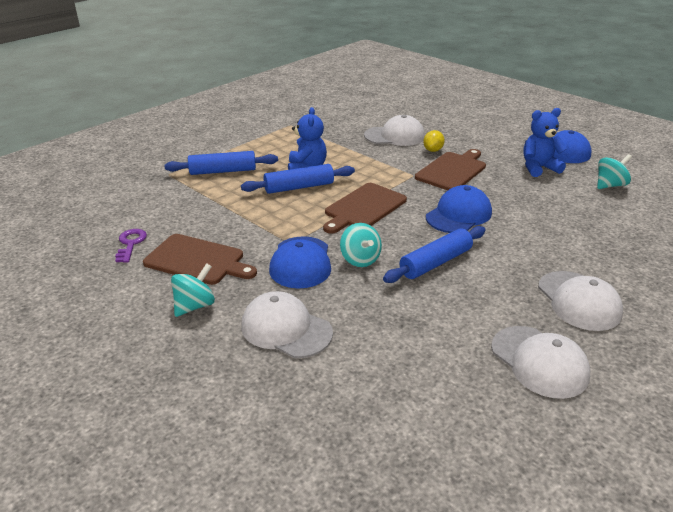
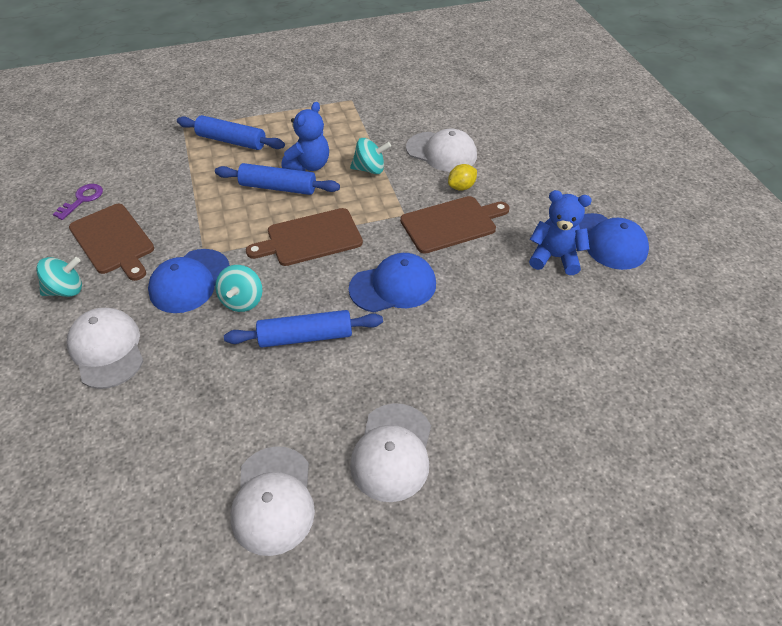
camera: 30 degrees right, 15 degrees up
turquoise spinning top [597,154,632,189] -> turquoise spinning top moved to [350,138,391,174]

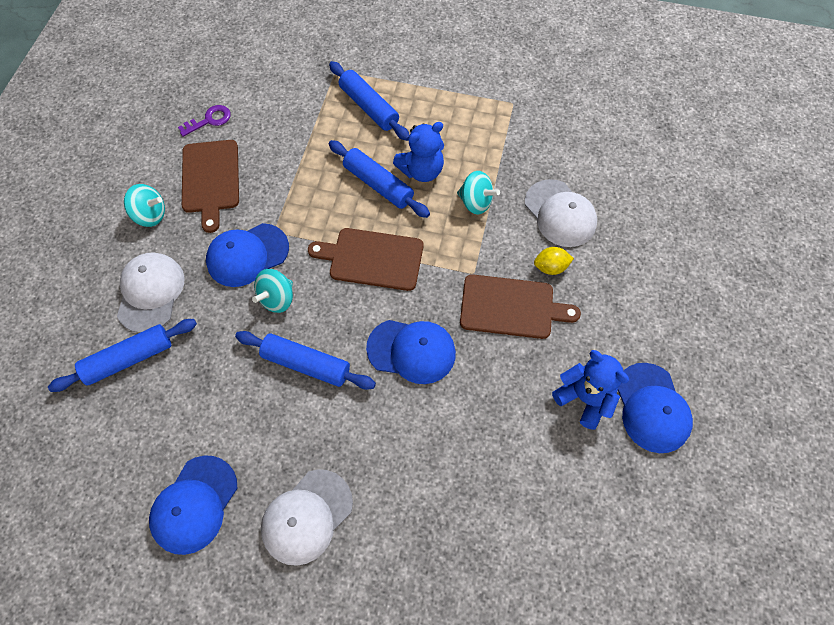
camera: 30 degrees right, 15 degrees up
white cap [230,446,315,556] -> blue cap [149,455,237,555]
none -> blue rolling pin [48,319,197,392]

